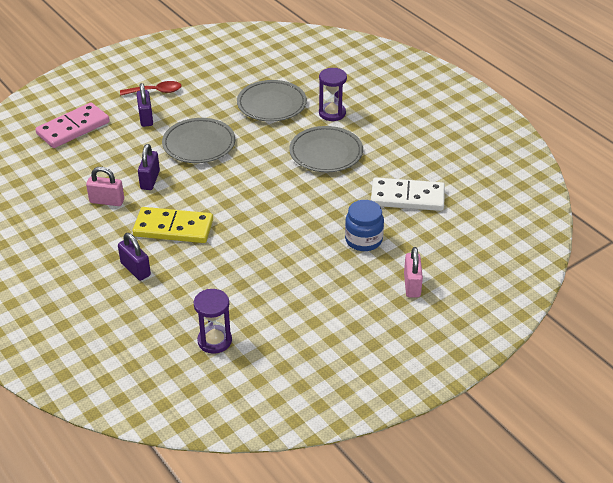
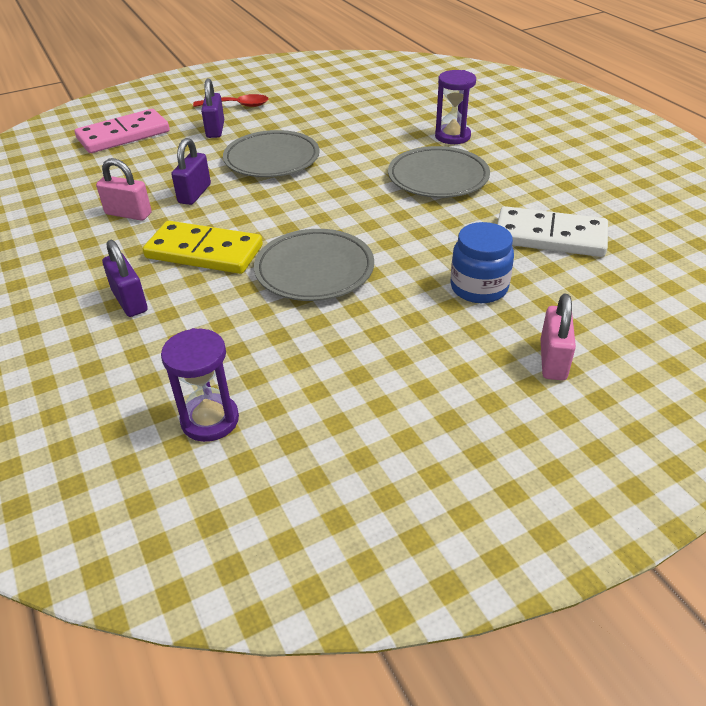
camera: 10 degrees right, 0 degrees up
grey plate [237,80,307,122] -> grey plate moved to [254,229,374,301]

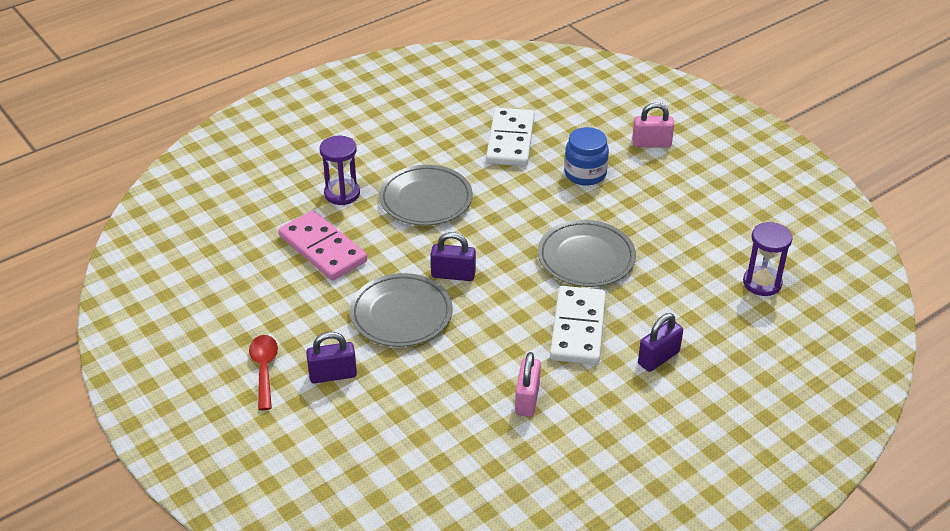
camera: 100 degrees left, 0 degrees up
pink domino [75,109,170,153] -> pink domino moved to [279,210,367,280]
yellow domino [143,221,263,274] -> white domino [550,286,606,365]
purple padlock [171,138,211,205] -> purple padlock moved to [431,232,476,281]

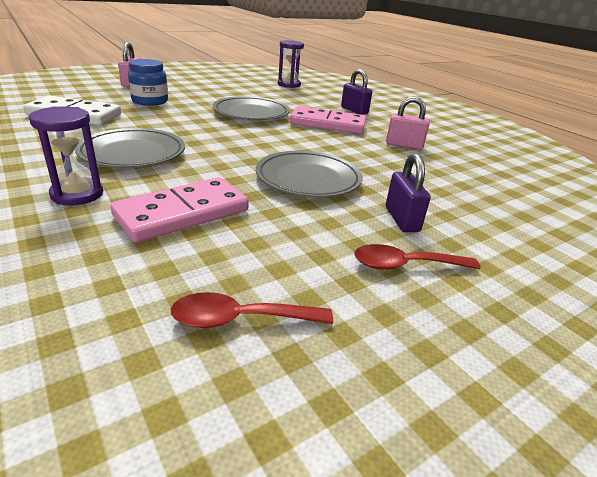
camera: 90 degrees left, 10 degrees down
purple padlock [431,232,476,281] -> none
white domino [550,286,606,365] -> pink domino [289,106,366,134]
none -> red spoon [171,292,333,328]

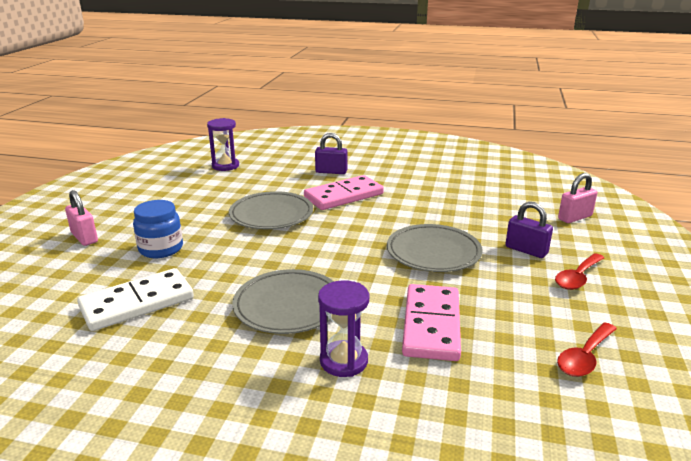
camera: 40 degrees left, 5 degrees down
pink padlock [386,97,429,149] -> pink padlock moved to [558,173,597,223]

